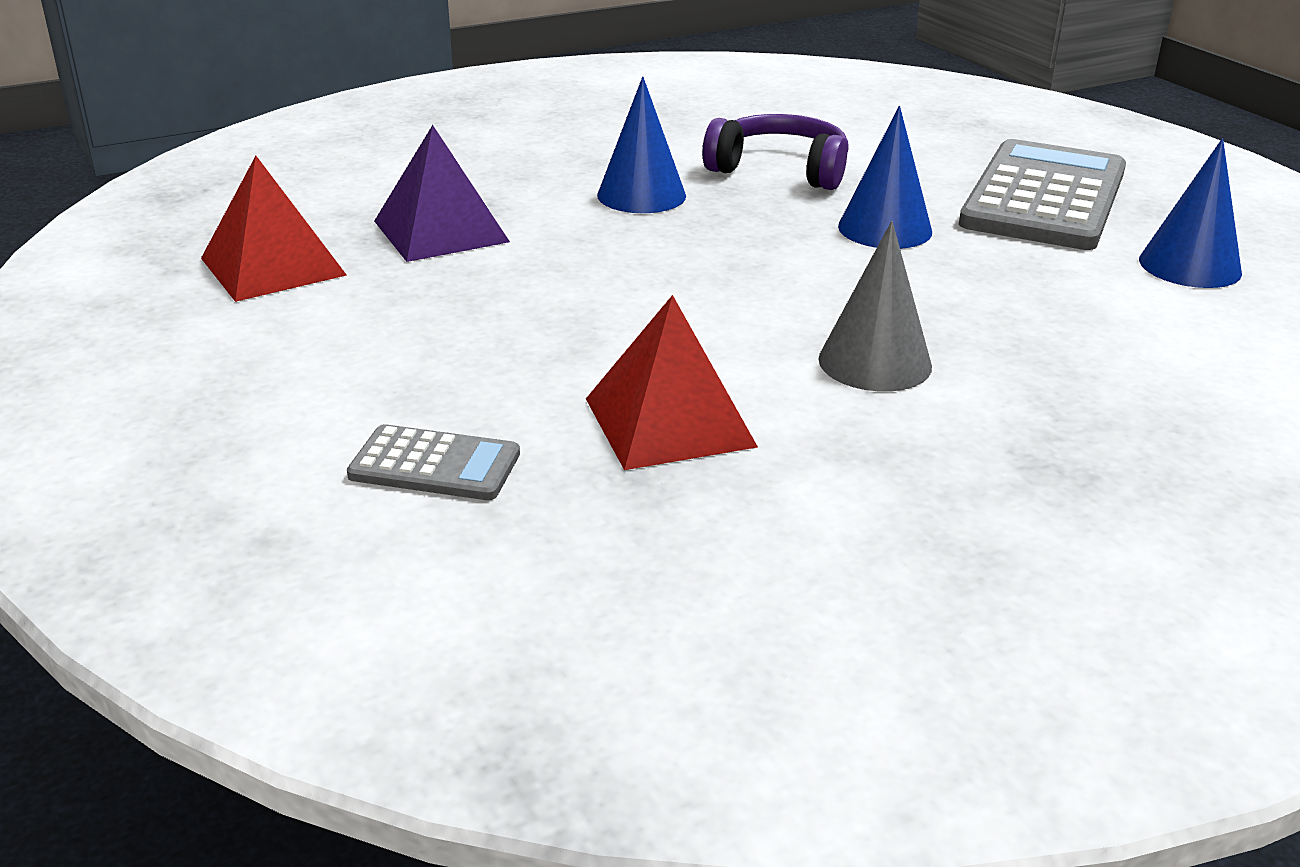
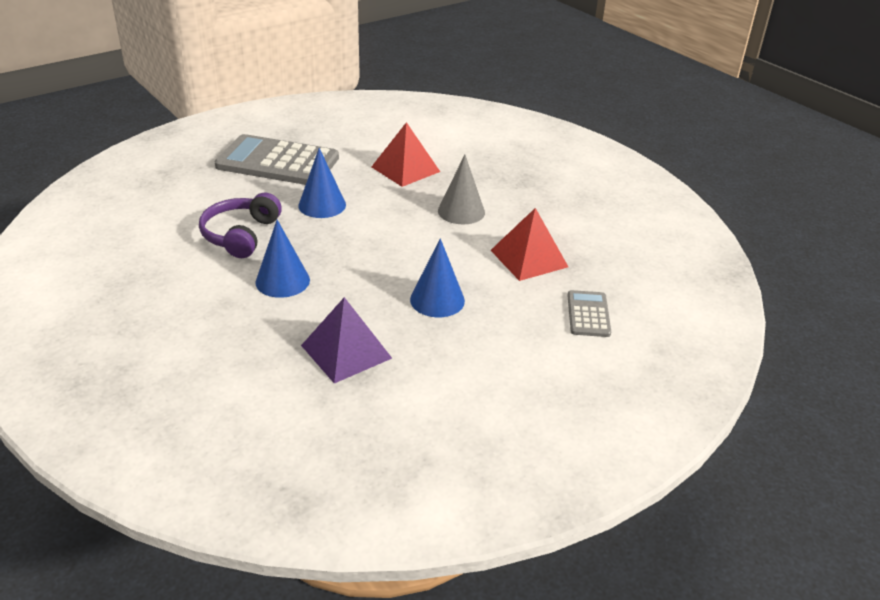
camera: 100 degrees left, 5 degrees up
red pyramid [201,156,346,302] -> red pyramid moved to [371,122,440,187]
blue cone [1139,138,1242,288] -> blue cone moved to [410,238,465,317]

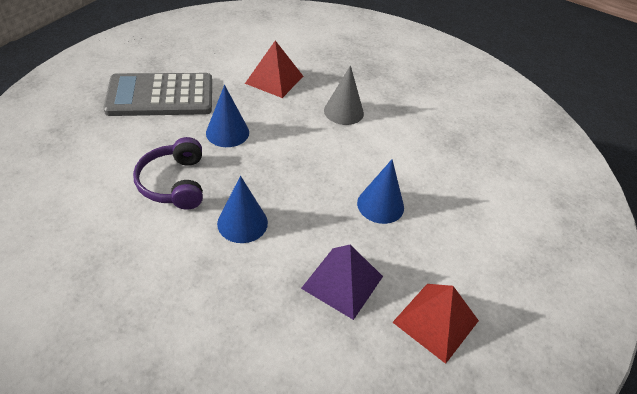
camera: 25 degrees left, 10 degrees up
red pyramid [491,208,568,281] -> red pyramid moved to [393,284,479,364]
grey calculator [567,290,611,337] -> none

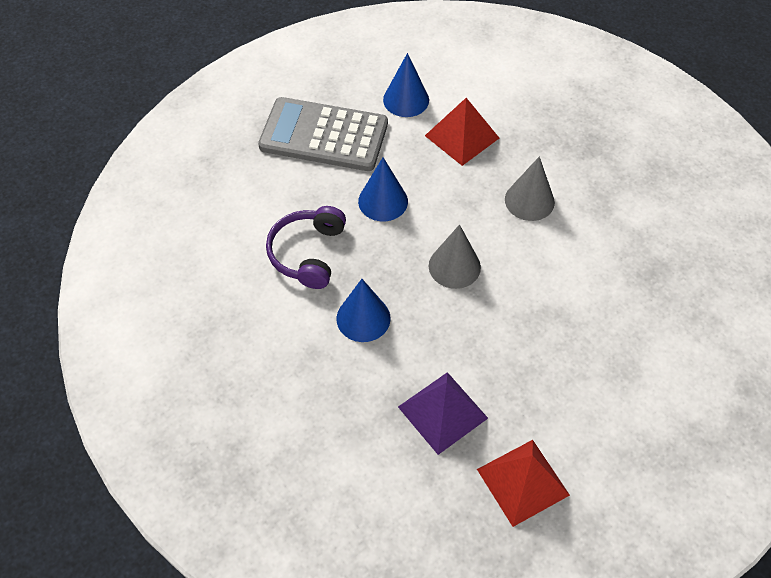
camera: 25 degrees right, 10 degrees up
blue cone [357,159,404,224] -> blue cone moved to [383,53,429,117]
none -> grey cone [429,224,481,289]

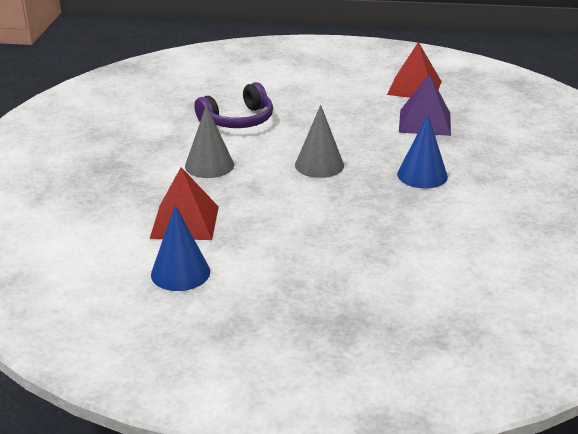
camera: 135 degrees left, 25 degrees down
grey calculator [258,97,388,171] -> none
purple headphones [266,206,346,289] -> purple headphones moved to [194,82,273,128]
blue cone [358,157,408,221] -> none

